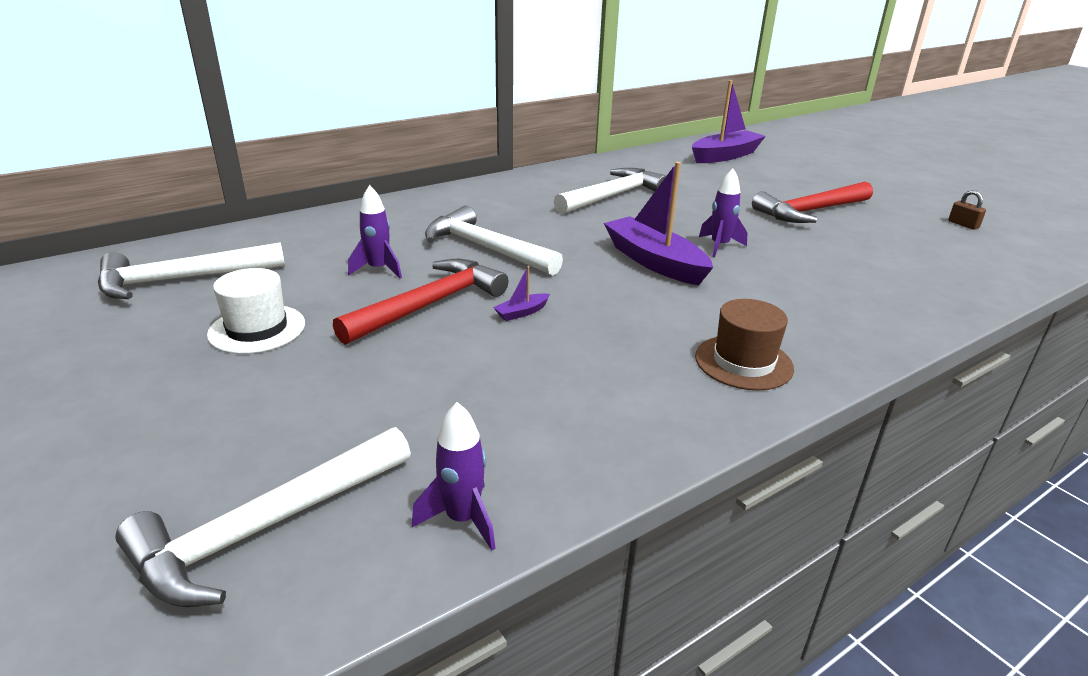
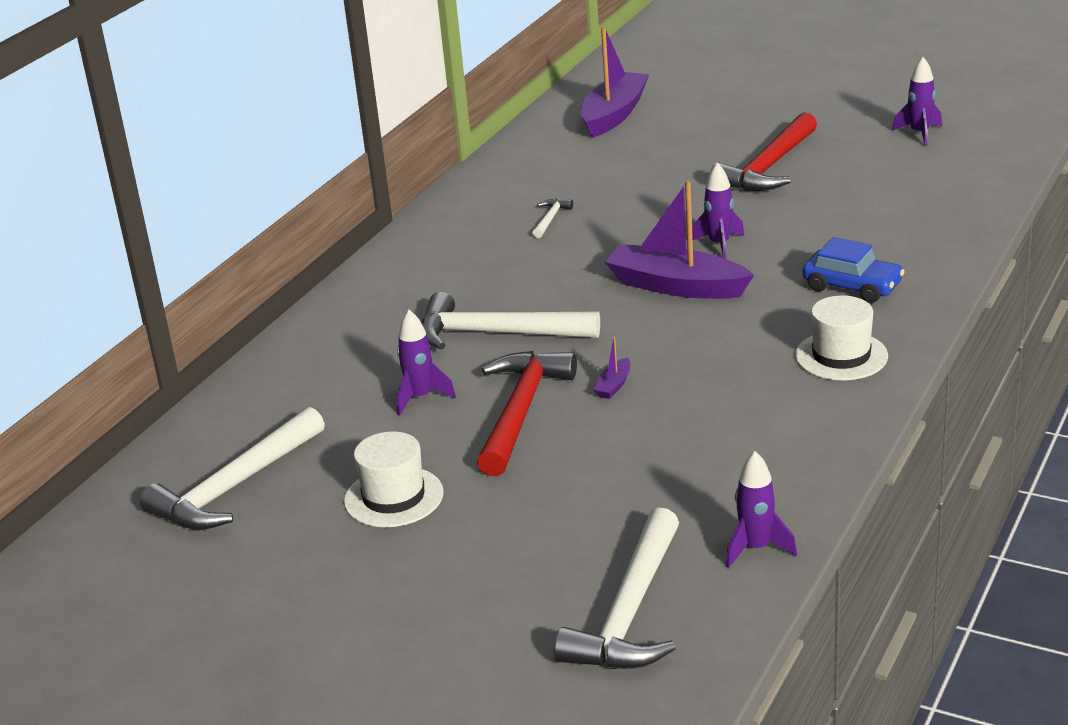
camera: 25 degrees left, 0 degrees up
white hammer [554,168,666,214] -> white hammer [532,198,573,238], size x0.44
brown hat [695,299,794,390] -> white hat [795,296,888,380]
brown padlock [948,190,986,230] -> purple rocket [892,57,942,146]
none -> blue car [803,237,905,303]

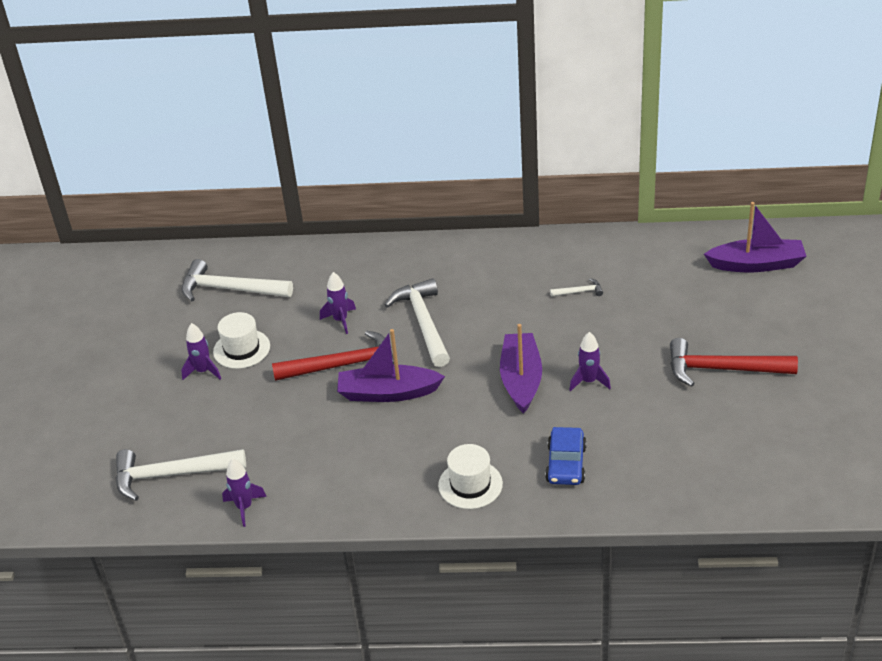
camera: 65 degrees right, 10 degrees up
purple boat [593,337,630,399] -> purple boat [337,329,445,402], size x2.45
purple rocket [892,57,942,146] -> purple rocket moved to [181,323,221,380]

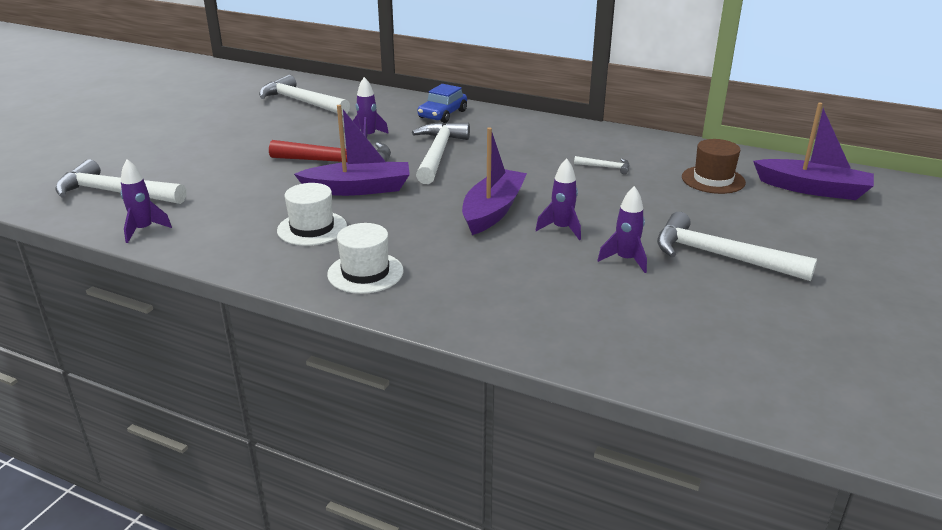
camera: 20 degrees right, 10 degrees down
purple rocket [181,323,221,380] -> purple rocket moved to [597,186,647,273]
white hat [213,312,270,369] -> white hat moved to [277,183,347,246]
purple boat [337,329,445,402] -> purple boat turned 150 degrees clockwise [294,105,410,196]
blue car [545,427,587,485] -> blue car moved to [418,84,467,123]
red hammer [670,338,798,387] -> white hammer [657,212,817,281]
none -> brown hat [682,139,746,194]

